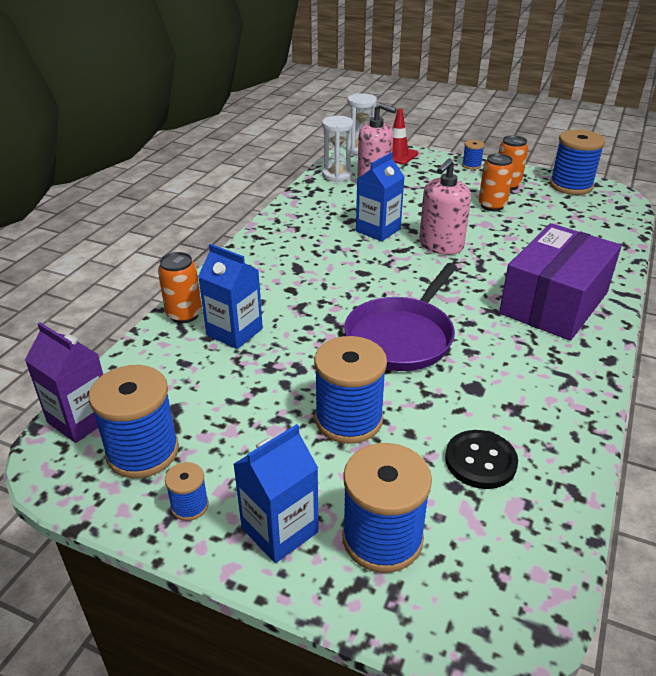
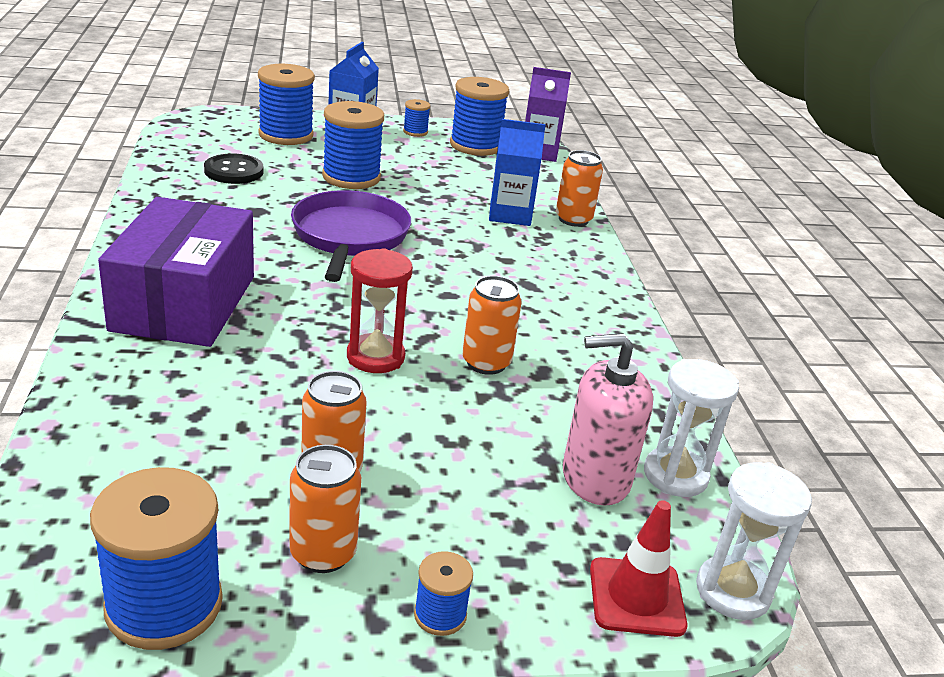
camera: 145 degrees right, 5 degrees down
blue carton [356,152,404,241] -> orange can [462,276,522,375]
pink soap dispenser [419,159,471,255] -> red hourglass [347,248,413,373]

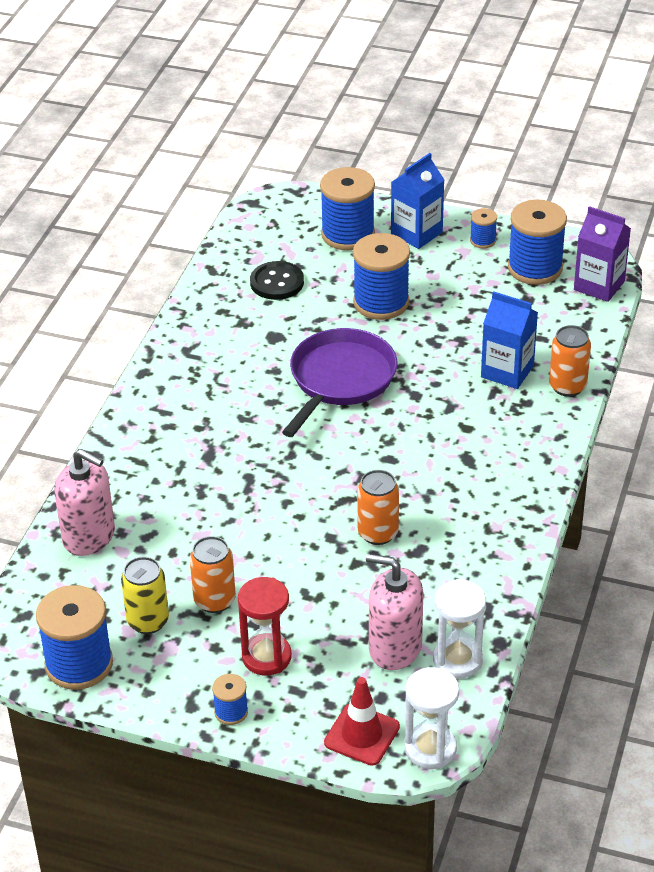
camera: 30 degrees right, 10 degrees up
purple box [98,197,254,347] -> none
orange can [289,445,361,573] -> none
red hourglass [347,248,413,373] -> red hourglass moved to [238,577,292,676]
none -> pink soap dispenser [54,449,115,556]
none -> yellow can [121,557,169,634]

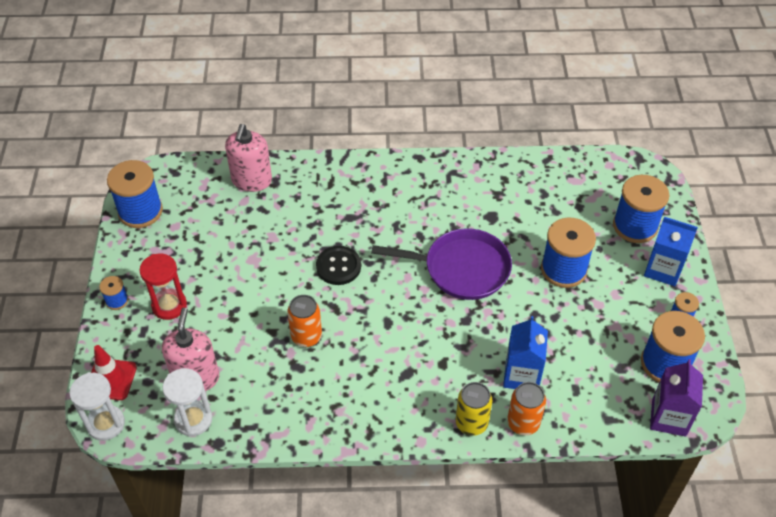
camera: 70 degrees right, 10 degrees up
yellow can [121,557,169,634] -> yellow can moved to [456,382,493,436]
orange can [190,536,236,613] -> none
black button [250,261,304,300] -> black button moved to [316,246,361,285]

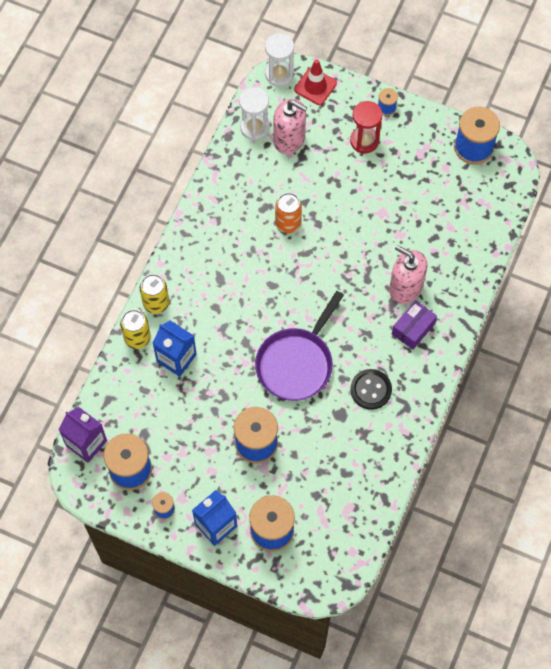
camera: 115 degrees right, 15 degrees up
pink soap dispenser [225,124,272,192] -> pink soap dispenser moved to [389,245,427,304]
black button [316,246,361,285] -> black button moved to [350,369,392,410]
orange can [507,382,546,435] -> yellow can [120,310,151,349]
none -> purple box [392,300,437,350]

